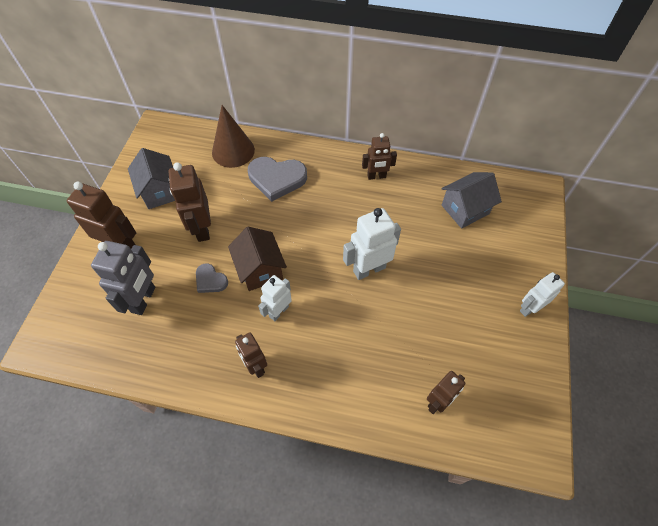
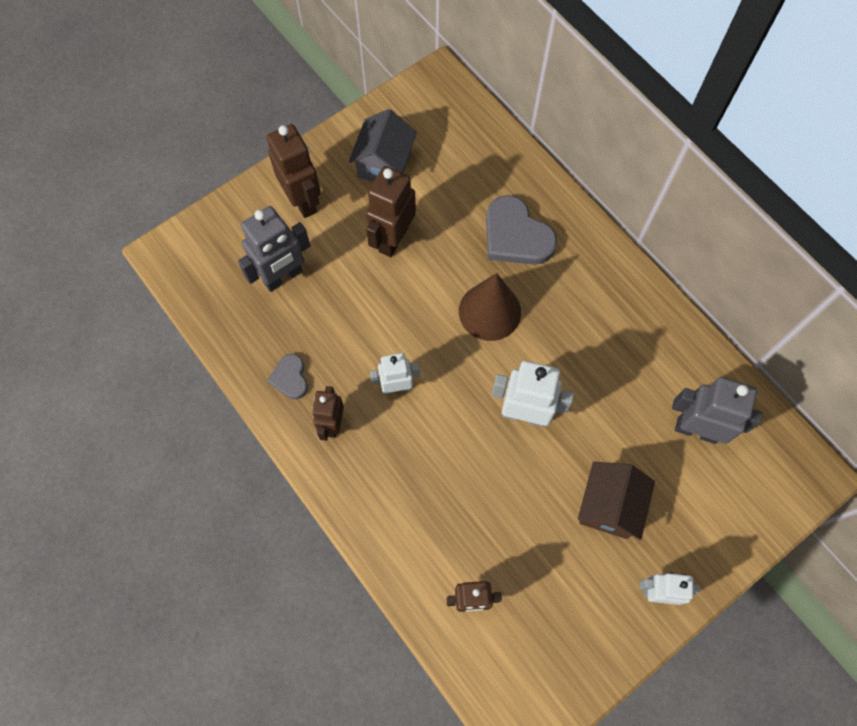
camera: 40 degrees right, 10 degrees up
grey heart [196,263,228,293] -> grey heart moved to [267,354,308,399]
brown cone [212,105,255,168] -> brown cone moved to [459,273,521,341]
brown house [228,227,287,291] -> brown house moved to [578,462,655,540]
brown robot [362,133,397,180] -> none
grey house [441,172,502,229] -> grey robot [672,377,763,444]

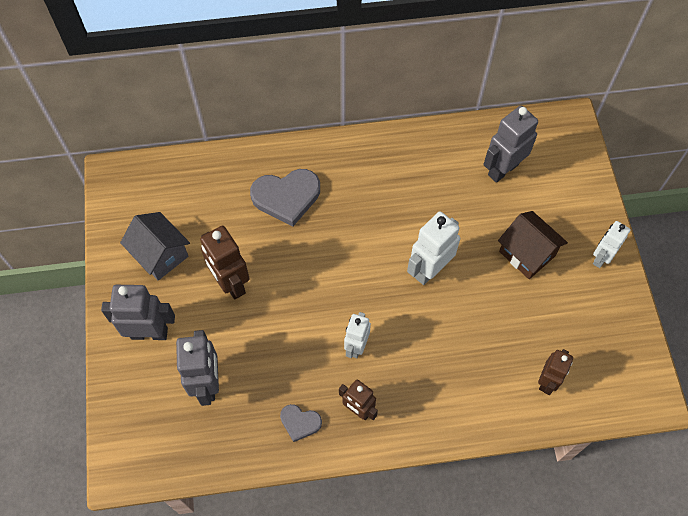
camera: 60 degrees left, 5 degrees down
brown robot [267,124,321,218] -> grey robot [101,285,175,340]
brown cone [459,273,521,341] -> none

